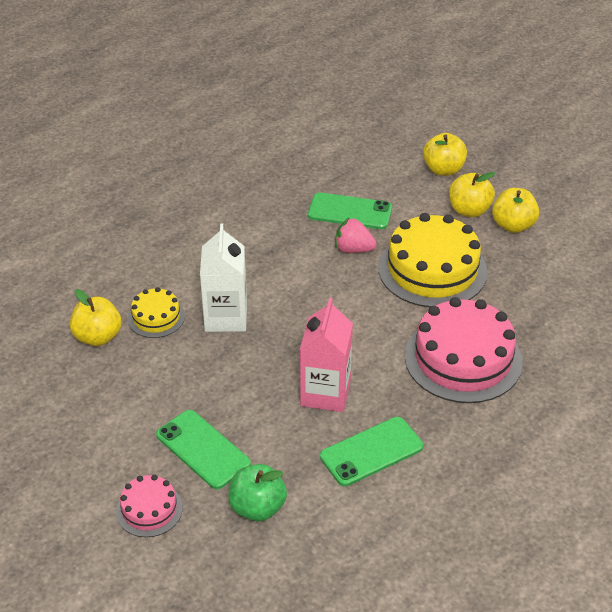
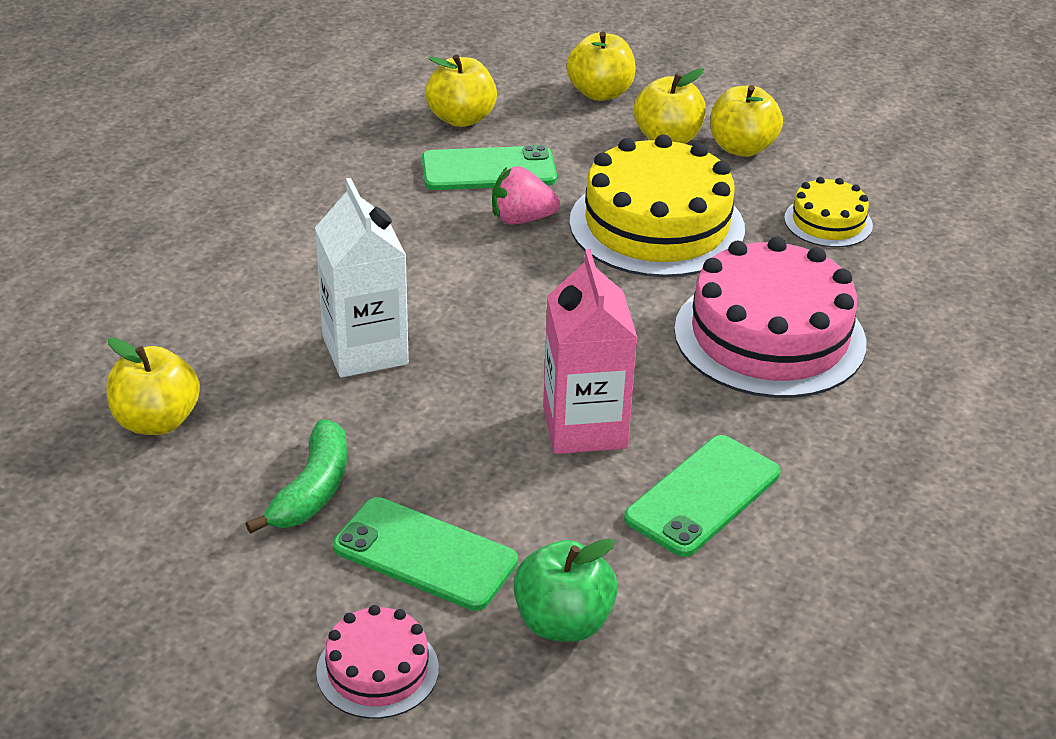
camera: 20 degrees left, 5 degrees down
yellow cake [128,287,185,338] -> yellow cake moved to [784,177,873,247]
none -> green banana [246,419,347,534]
none -> yellow apple [425,54,497,127]

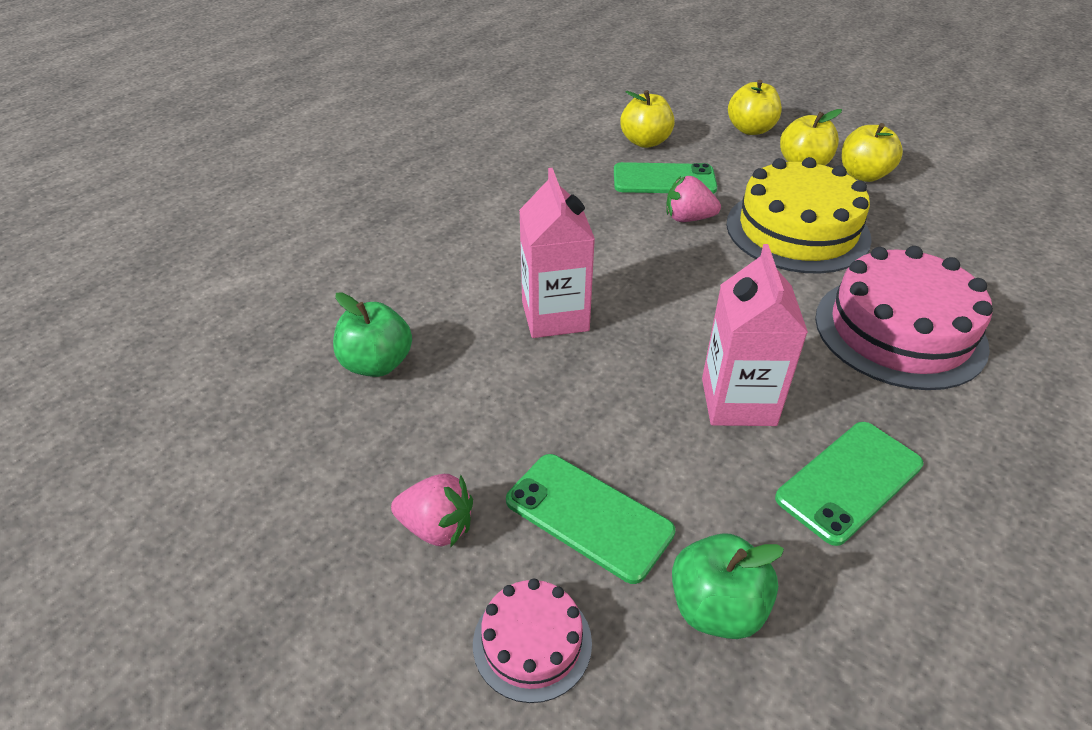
camera: 10 degrees right, 5 degrees up
yellow apple [106,338,200,435] -> green apple [333,292,412,377]
green banana [246,419,347,534] -> none
white carton [315,178,409,377] -> pink carton [519,168,595,338]
yellow cake [784,177,873,247] -> none
none -> pink strawberry [391,474,473,547]

